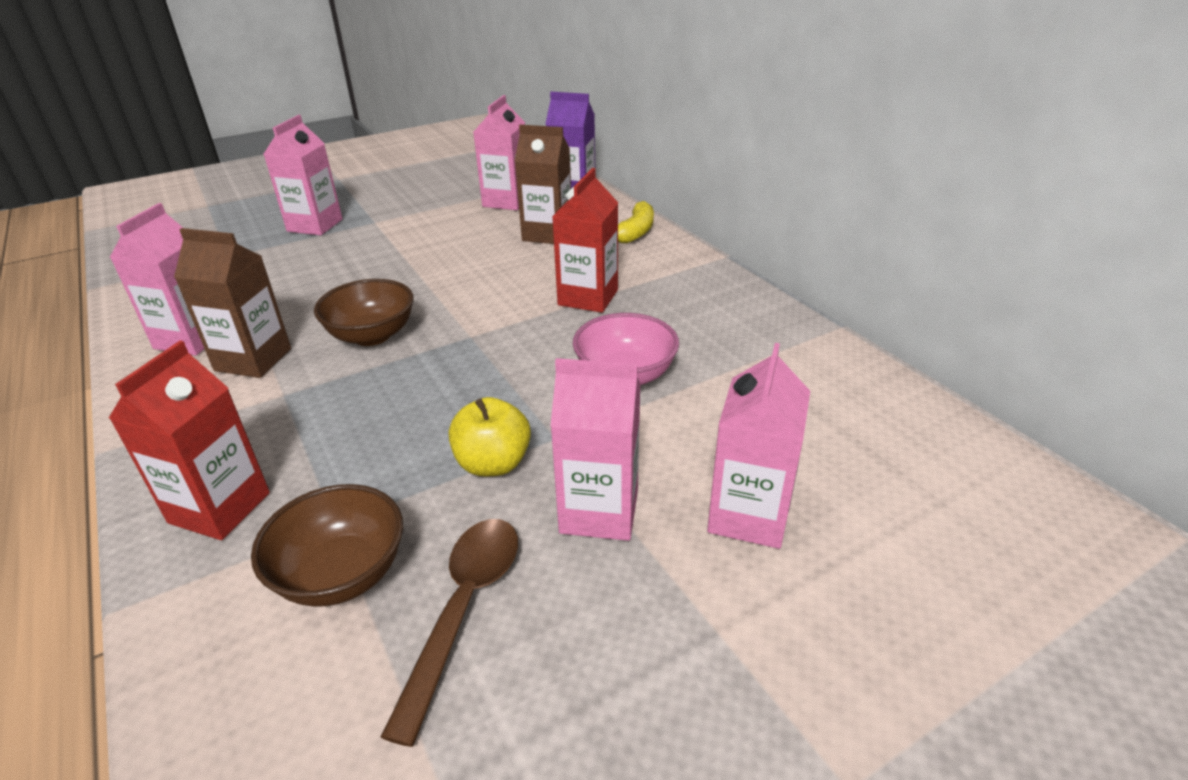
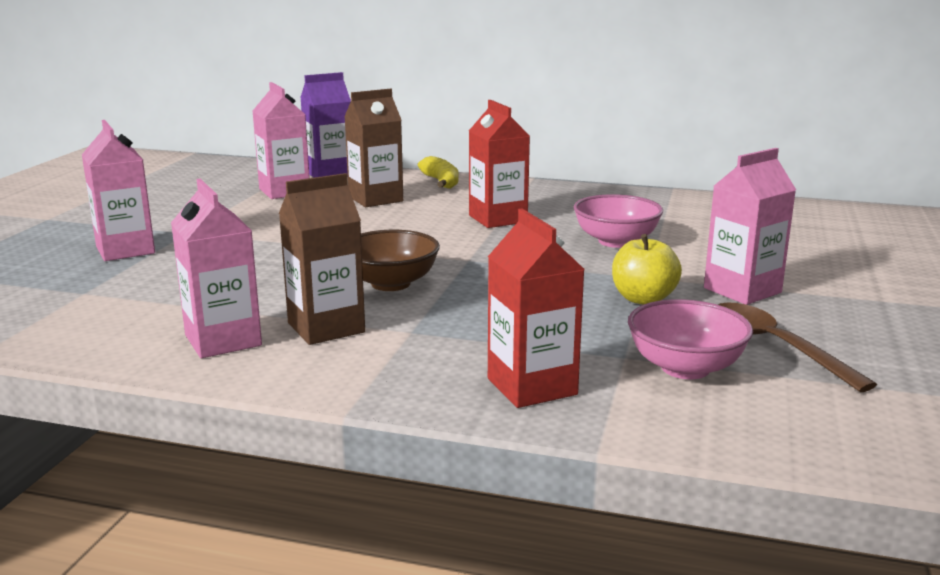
camera: 45 degrees left, 15 degrees down
brown bowl [251,484,403,607] -> pink bowl [628,299,753,379]
pink carton [707,343,810,549] -> none

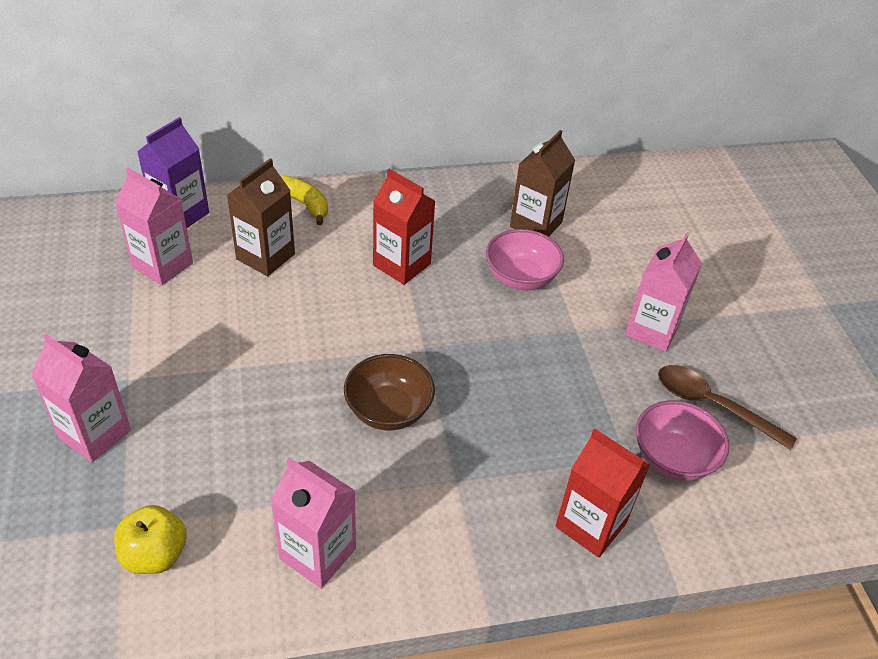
camera: 30 degrees left, 25 degrees up
brown carton [279,173,365,345] -> brown carton moved to [510,130,575,237]
yellow apple [612,234,682,305] -> yellow apple moved to [114,505,187,574]

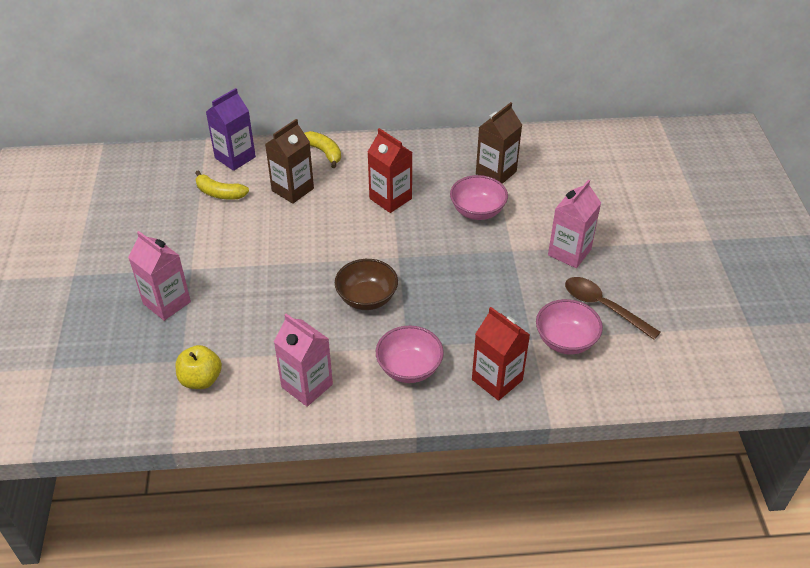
camera: 10 degrees right, 0 degrees up
pink carton [115,168,193,286] -> yellow banana [195,170,249,200]
none -> pink bowl [376,326,444,383]

